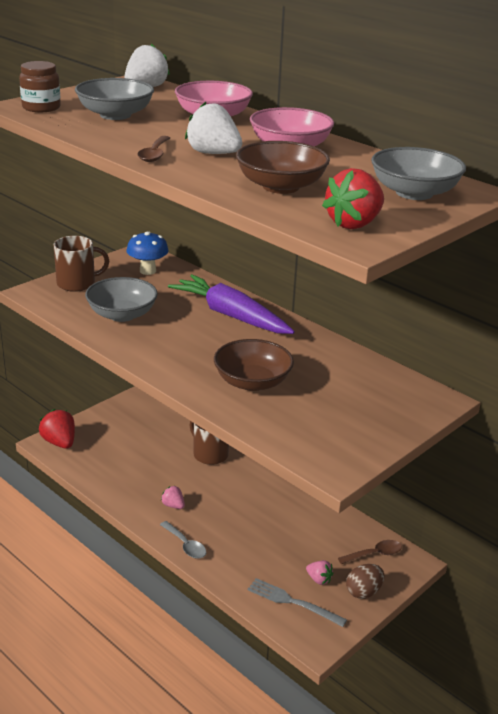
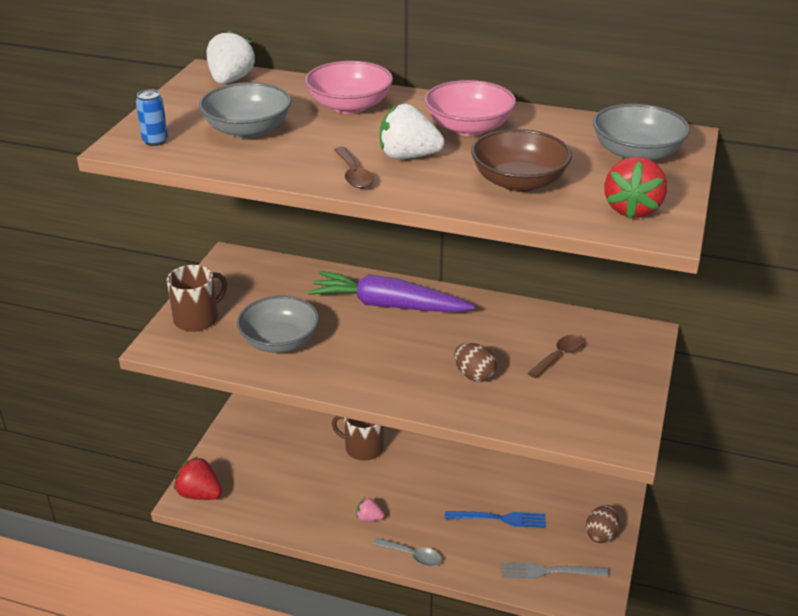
camera: 25 degrees left, 5 degrees up
brown jar [19,61,61,112] -> blue can [136,89,168,146]
blue mushroom [127,231,169,275] -> none
brown bowl [214,339,294,391] -> brown egg [454,343,497,382]
pink strawberry [306,560,334,585] -> none
brown spoon [338,540,402,564] -> brown spoon moved to [528,335,583,378]
none -> blue fork [445,511,546,528]

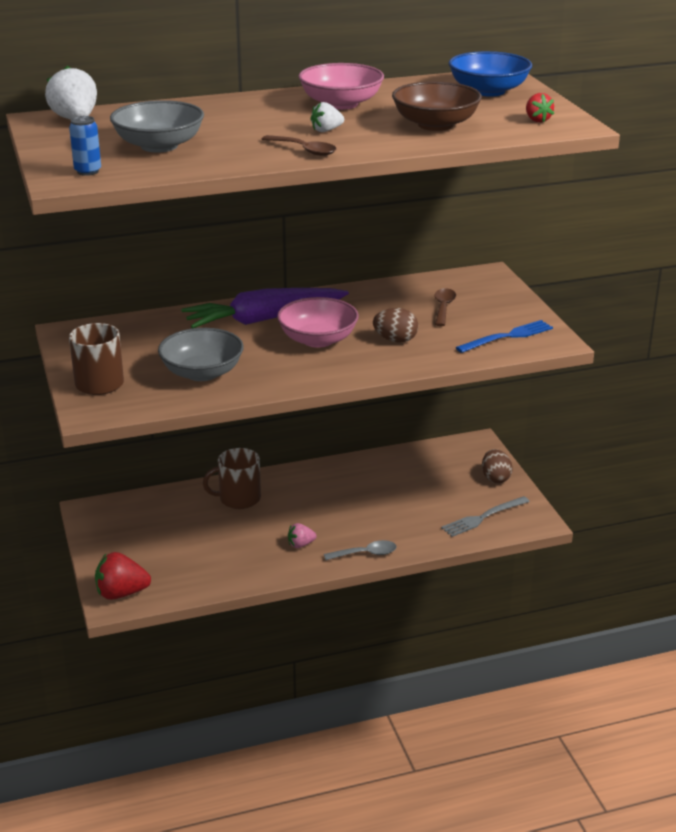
camera: 35 degrees left, 5 degrees down
pink bowl [305,61,393,114] -> pink bowl moved to [277,297,359,348]
white strawberry [380,104,445,159] -> white strawberry [310,102,344,132], size x0.56
blue fork [445,511,546,528] -> blue fork moved to [456,320,553,353]
grey bowl [593,104,690,160] -> blue bowl [448,51,532,97]
red strawberry [604,157,667,219] -> red strawberry [526,93,554,122], size x0.56

